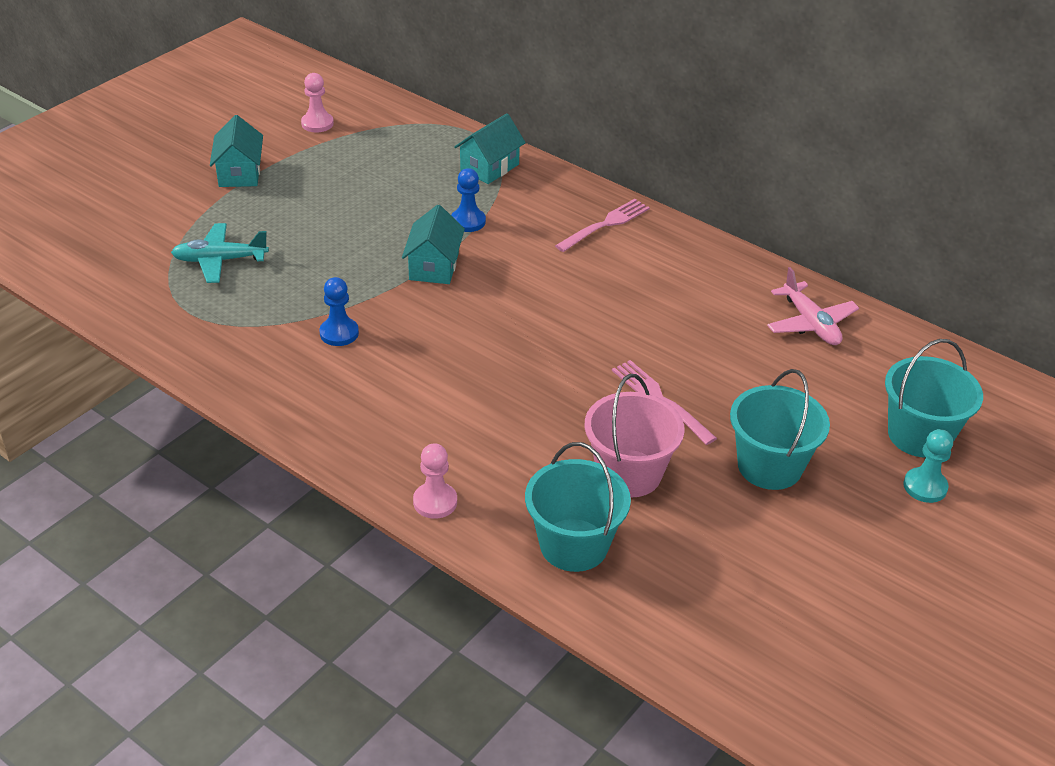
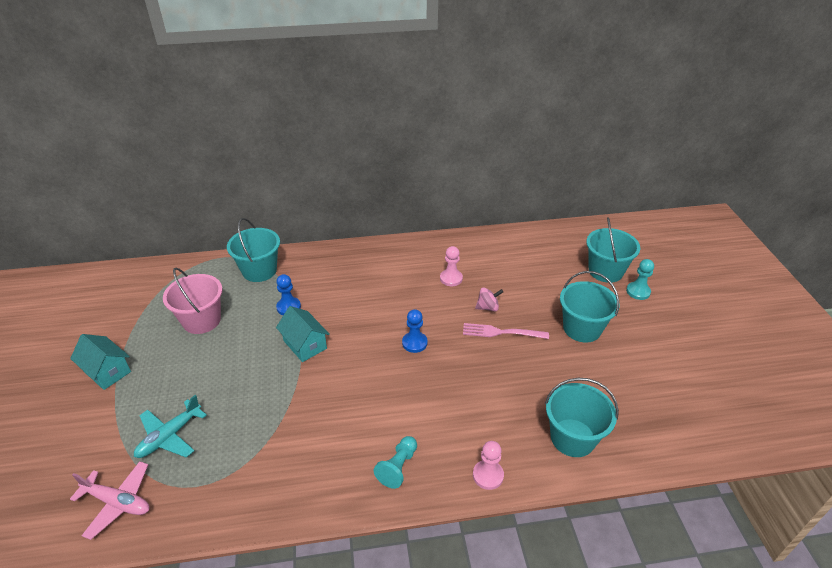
camera: 45 degrees left, 0 degrees up
pink pawn [301,73,334,132] -> pink pawn moved to [440,246,463,286]
blue pawn [320,277,359,346] -> blue pawn moved to [402,309,428,353]
turquoise house [454,113,526,184] -> turquoise bucket [227,218,280,282]
pink fork [555,199,650,252] -> none
pink bucket [584,374,685,497] -> pink bucket moved to [163,267,222,334]
pink plane [767,267,859,345] -> pink plane moved to [70,461,150,540]
none -> turquoise pawn [374,436,417,489]
none -> pink spinning top [475,287,503,311]

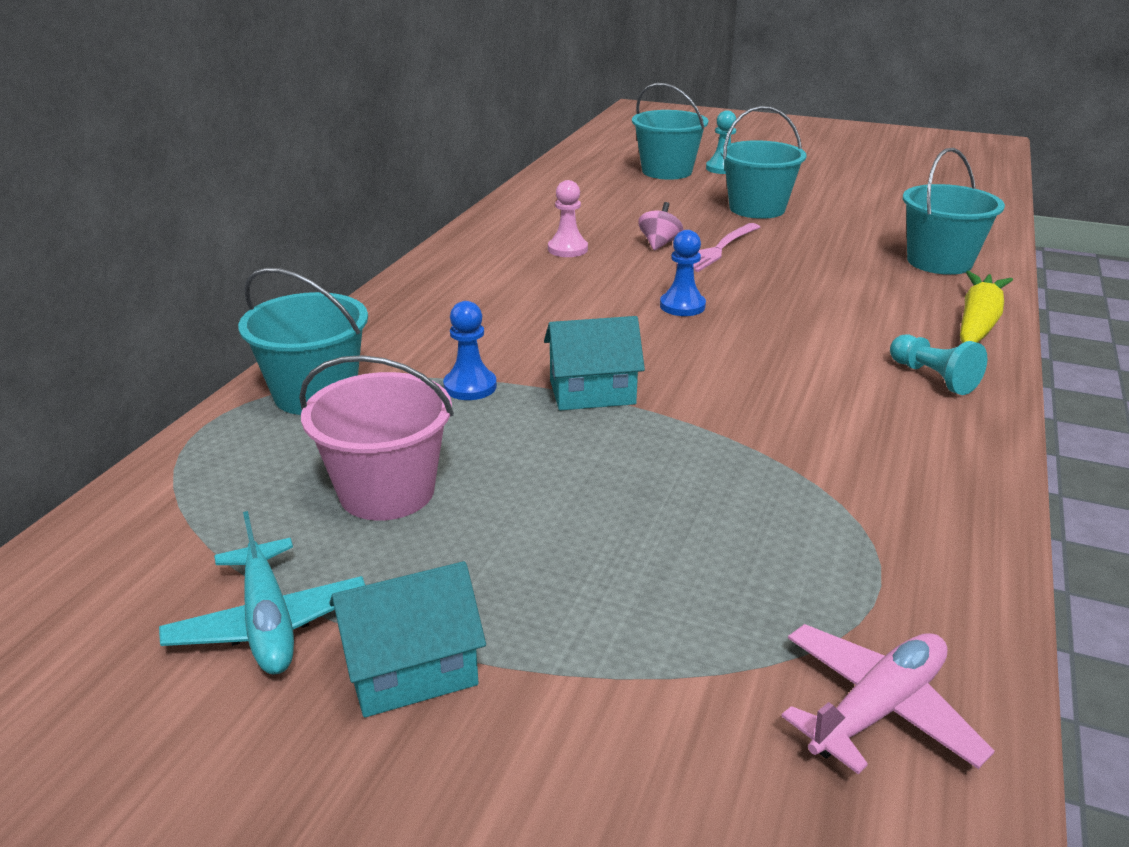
camera: 60 degrees left, 10 degrees down
turquoise plane [134,395,207,458] -> turquoise plane moved to [159,511,365,675]
pink pawn [473,441,504,490] -> yellow carrot [960,271,1013,343]

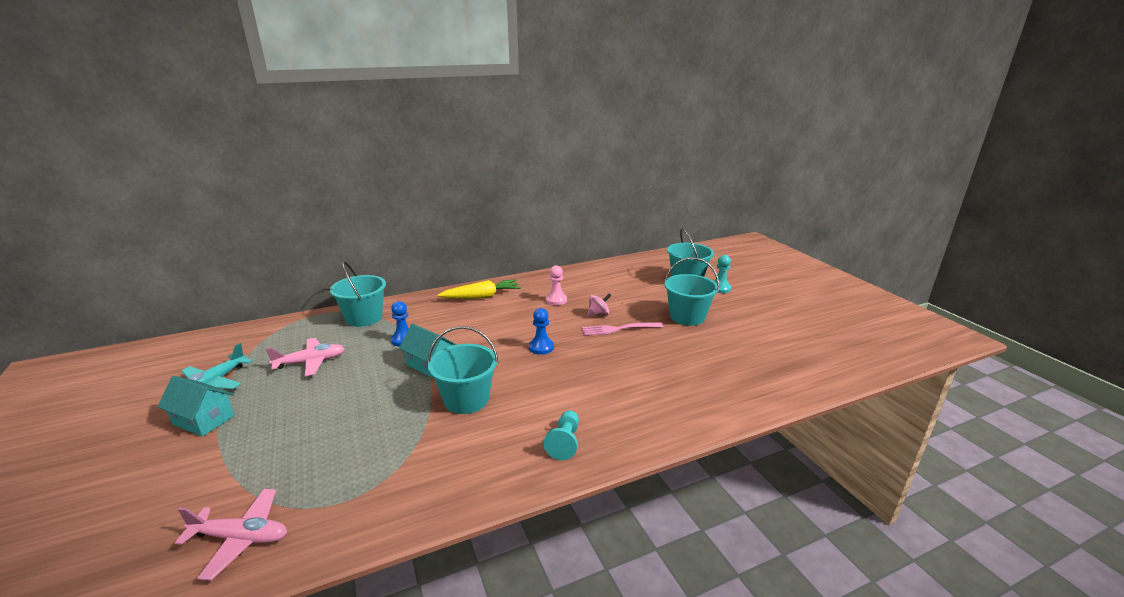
camera: 45 degrees right, 5 degrees down
pink bucket [299,355,454,521] -> pink plane [266,338,345,376]
turquoise bucket [903,148,1005,275] -> turquoise bucket moved to [428,326,498,414]
yellow carrot [960,271,1013,343] -> yellow carrot moved to [438,279,521,299]

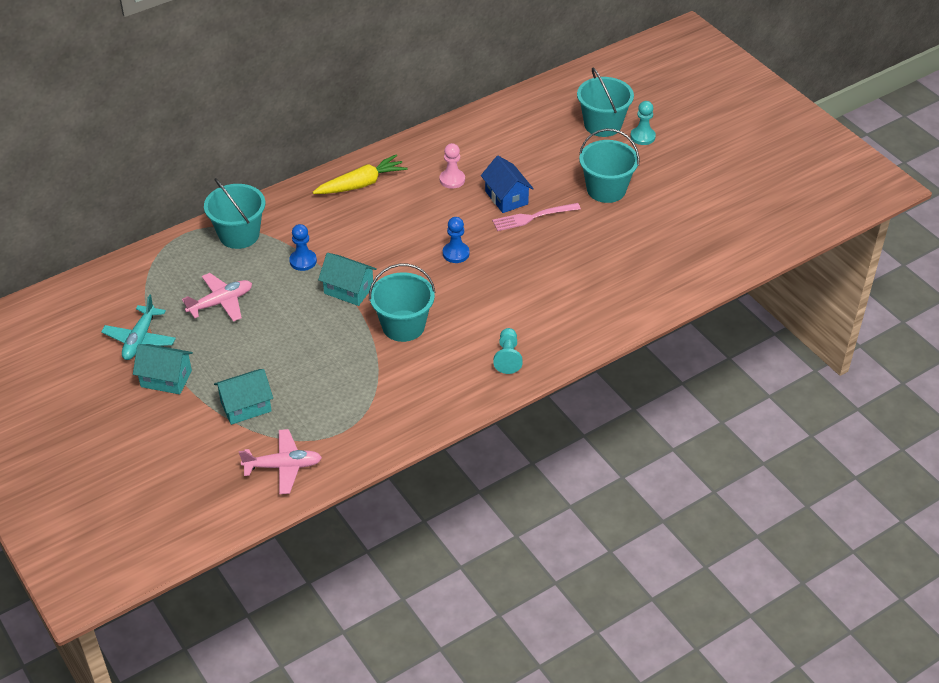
camera: 10 degrees left, 20 degrees up
pink spinning top [588,294,611,317] -> blue house [481,156,534,213]
none -> turquoise house [214,369,273,425]

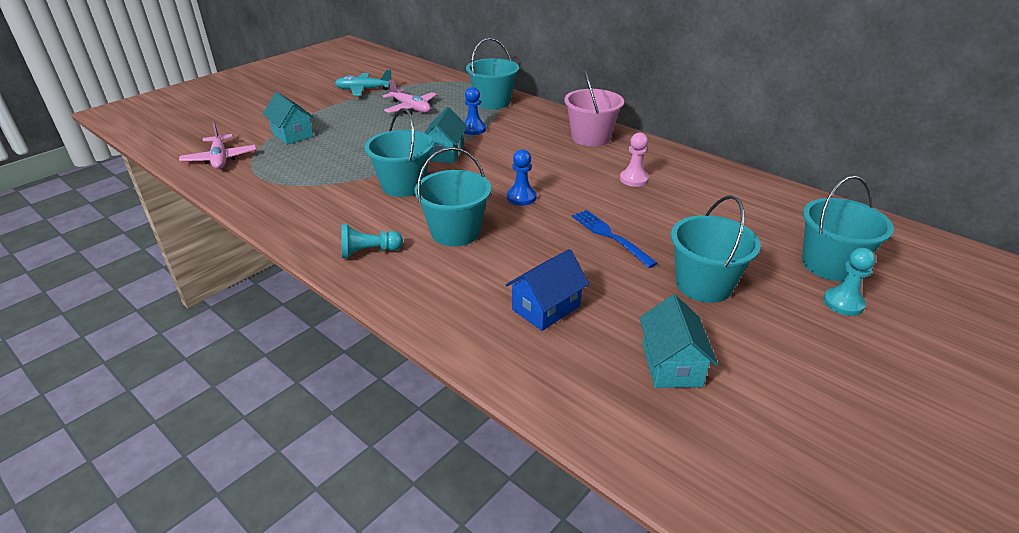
camera: 75 degrees right, 10 degrees down
turquoise house [133,344,193,394] -> turquoise house moved to [640,294,718,388]
yellow carrot [313,155,408,194] -> pink bucket [564,69,624,146]
blue house [481,156,534,213] -> blue house moved to [506,249,589,331]
pink fork [492,203,581,231] -> blue fork [572,210,658,268]
none -> turquoise bucket [414,147,491,246]

